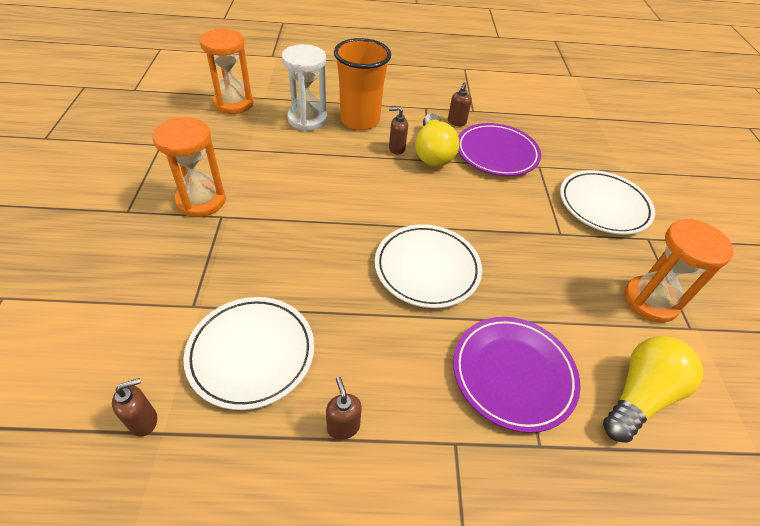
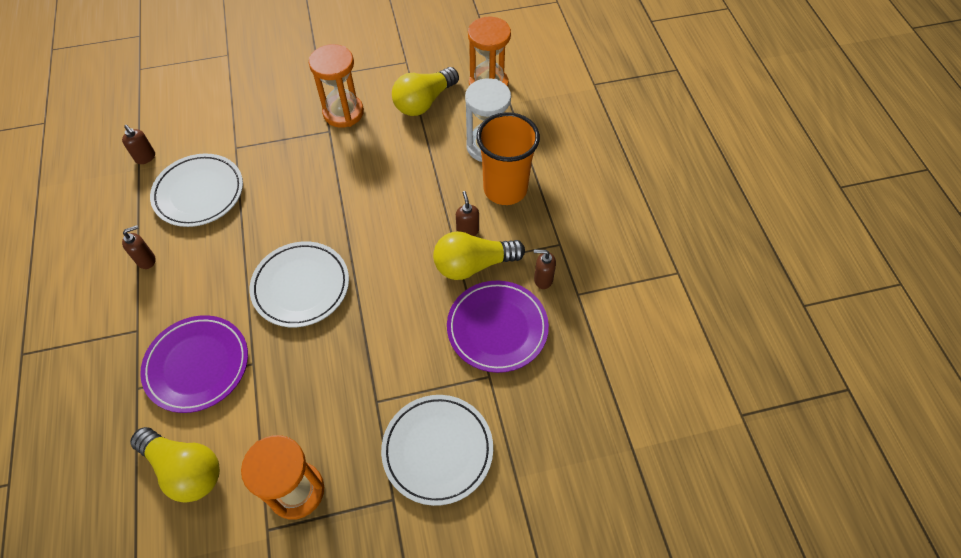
camera: 80 degrees right, 10 degrees up
none -> yellow light bulb [392,67,459,116]

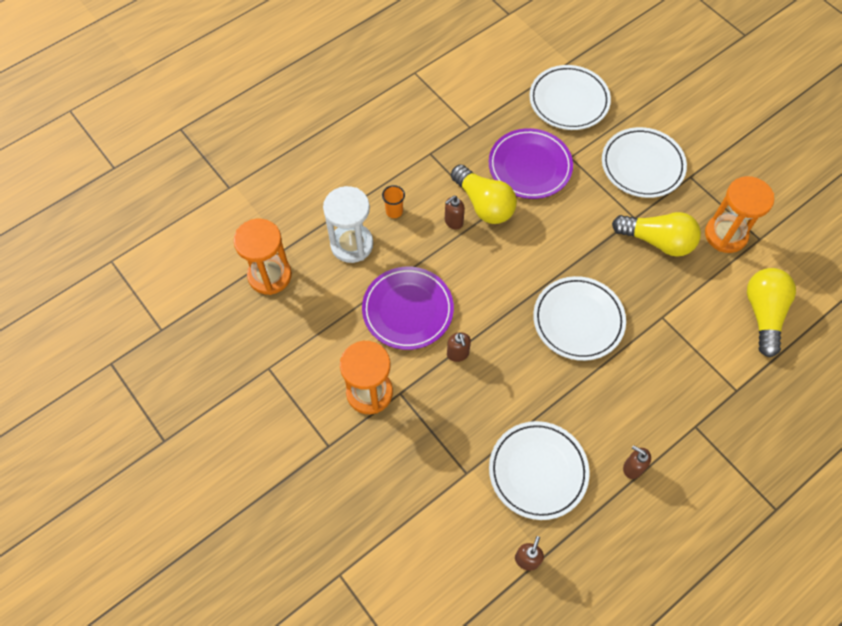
camera: 115 degrees left, 5 degrees up
purple plate [140,315,248,413] -> purple plate moved to [362,267,454,350]
yellow light bulb [392,67,459,116] -> yellow light bulb moved to [612,212,701,257]
orange cup [476,112,540,205] -> orange cup [382,185,405,218], size x0.40
brown soap dispenser [534,250,556,289] -> brown soap dispenser moved to [447,332,471,362]
none -> white plate [529,65,611,130]

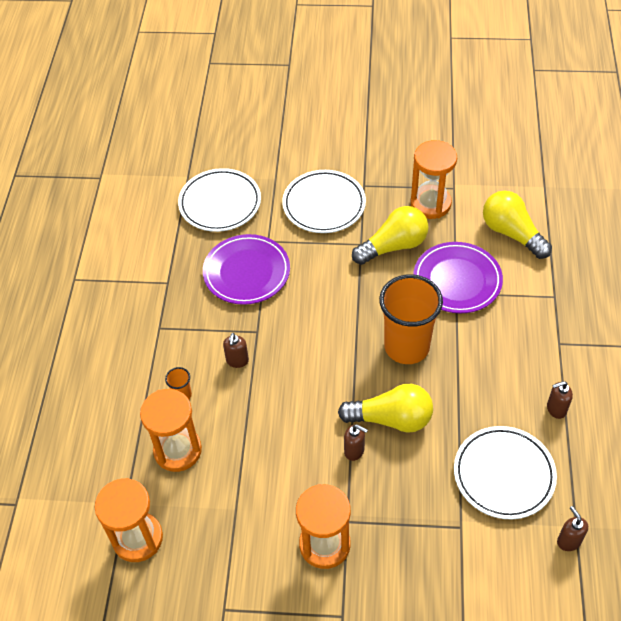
camera: 45 degrees left, 10 degrees down
white hourglass [323,186,373,263] -> orange hourglass [140,389,202,472]
purple plate [362,267,454,350] -> purple plate moved to [413,242,503,313]
yellow light bulb [451,164,517,224] -> yellow light bulb moved to [338,384,433,433]
white plate [533,276,626,361] -> orange cup [379,274,443,364]

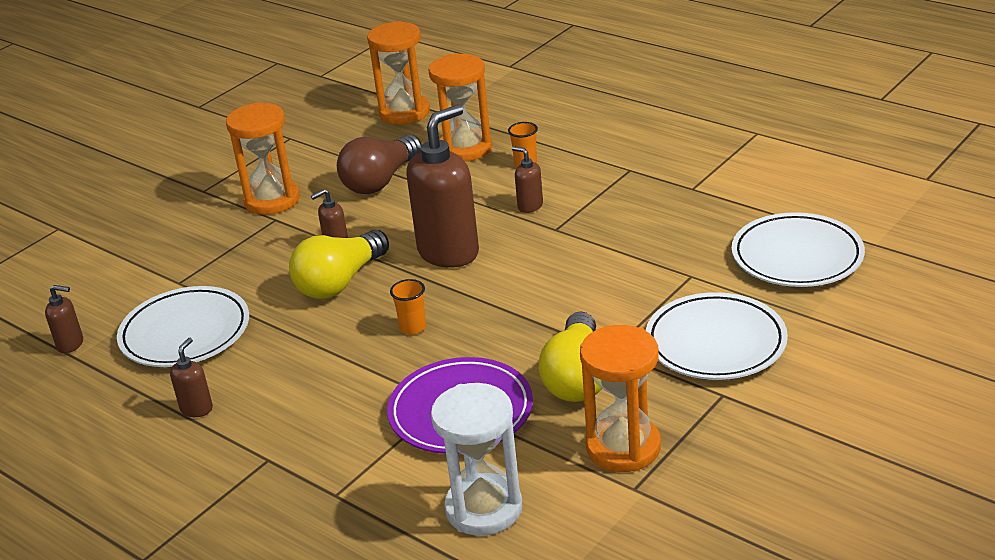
camera: 125 degrees right, 20 degrees down
purple plate [203,234,290,305] -> none
orange cup [379,274,443,364] -> orange cup [390,279,426,335], size x0.40
yellow light bulb [483,191,552,259] -> white hourglass [431,383,522,536]
none -> brown light bulb [337,135,422,194]
none -> brown soap dispenser [406,105,479,268]

